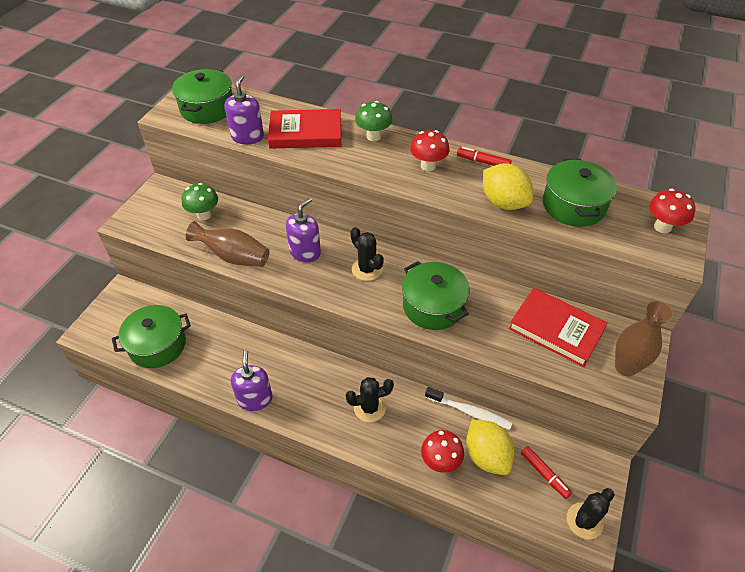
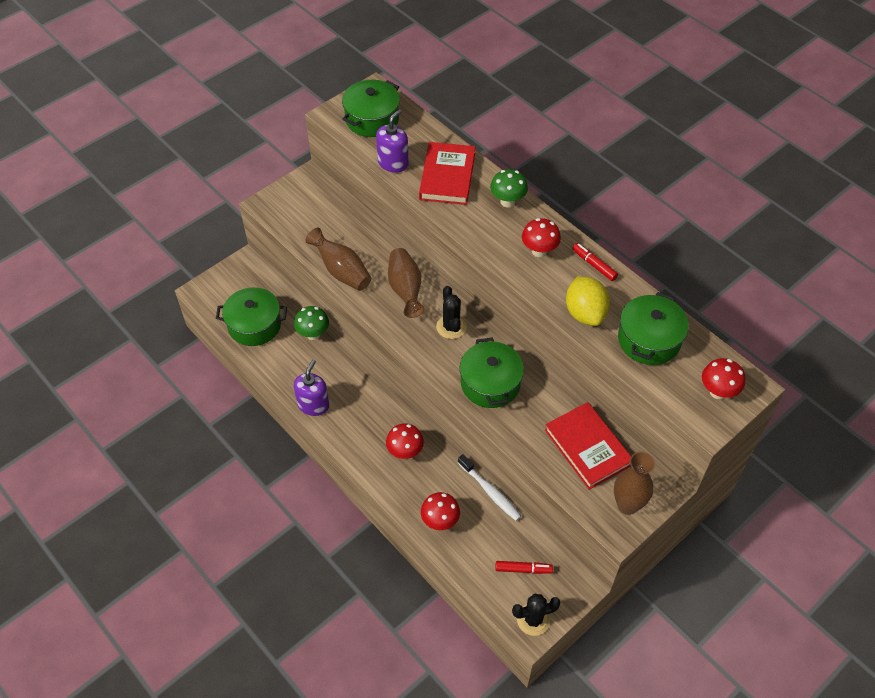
camera: 25 degrees right, 5 degrees up
green mushroom [182,183,218,220] -> green mushroom moved to [294,306,329,340]
red book [268,109,341,149] -> red book turned 75 degrees clockwise [419,142,475,205]
purple soap dispenser [286,198,321,262] -> brown vase [388,248,424,318]
black cactus [346,377,394,422] -> red mushroom [386,423,424,459]
yellow lemon [466,419,515,475] -> none
red marker [521,446,572,499] -> red marker turned 75 degrees counterclockwise [495,561,553,574]

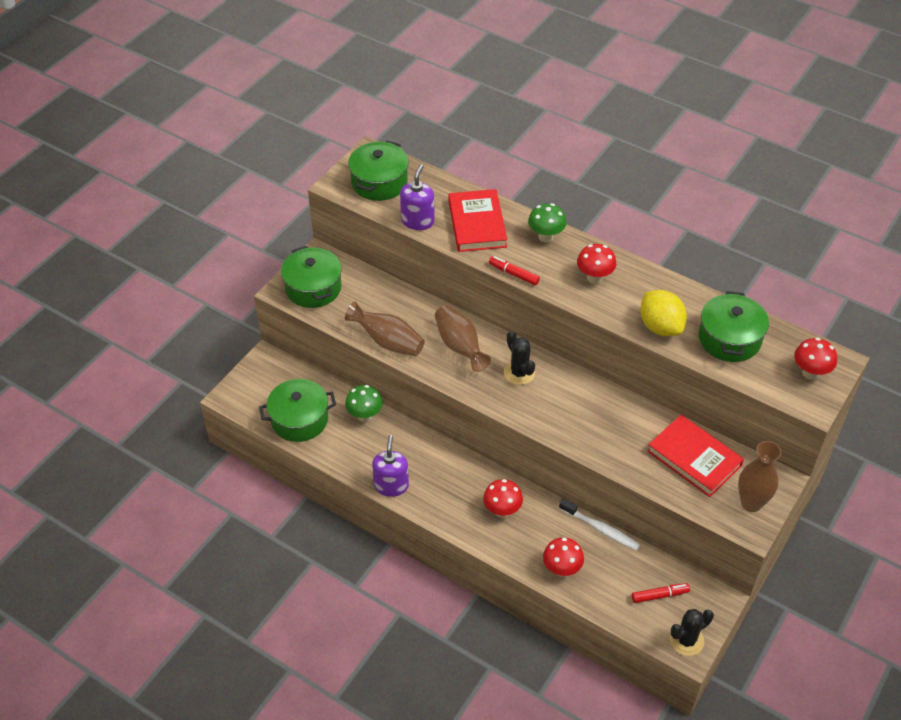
camera: 15 degrees left, 5 degrees down
green pot [459,337,524,408] -> green pot moved to [281,246,342,308]
red marker [572,243,618,281] -> red marker moved to [489,256,540,286]

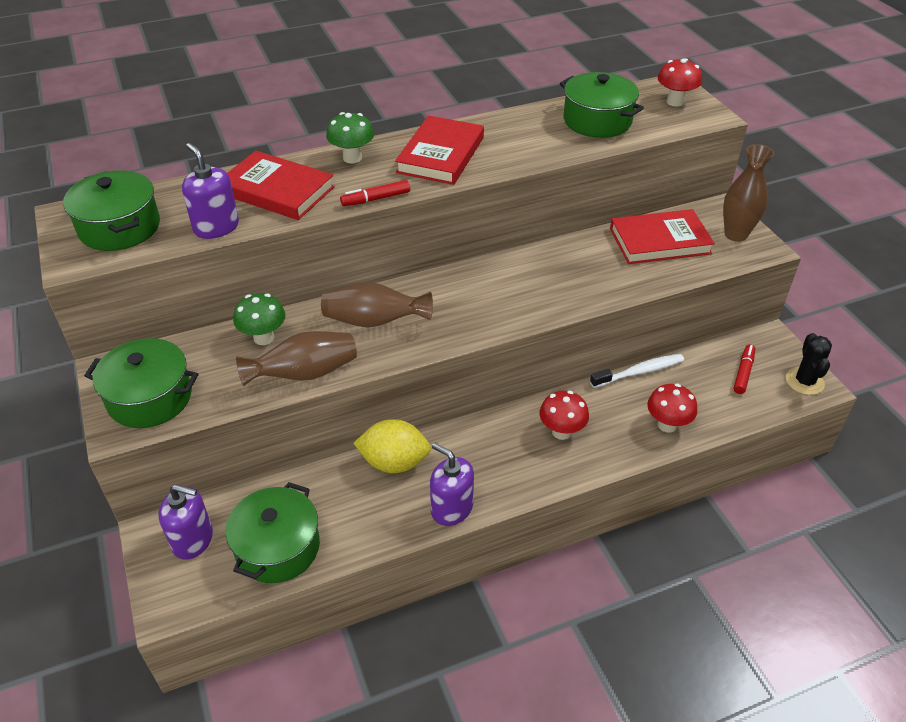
camera: 55 degrees left, 5 degrees down
green mushroom [345,385,383,422] -> green mushroom moved to [233,293,286,345]
black cactus [504,330,535,385] -> none
red mushroom [577,244,616,284] -> red book [395,115,484,185]
yellow lemon [640,290,687,336] -> yellow lemon moved to [353,419,431,473]
none -> purple soap dispenser [159,484,213,560]

